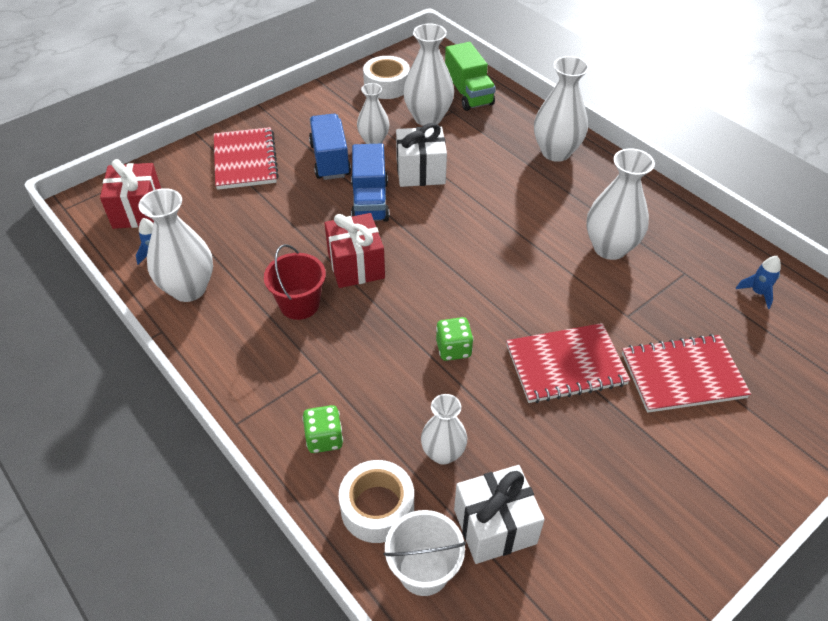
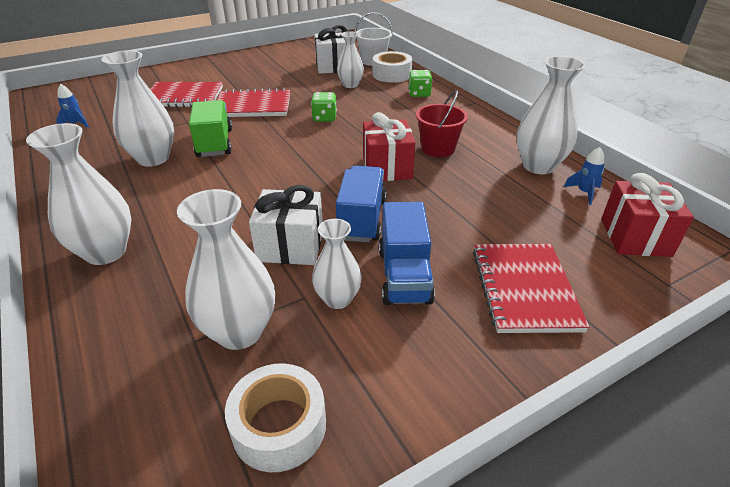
camera: 170 degrees left, 10 degrees down
green truck [445,42,496,111] -> green truck moved to [189,100,232,157]

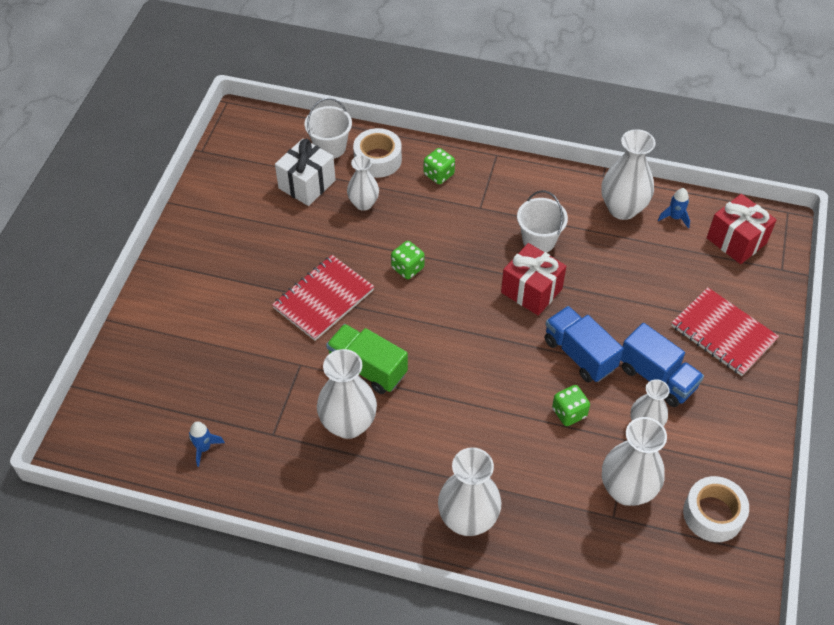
camera: 45 degrees left, 15 degrees up
red notebook [150,82,223,107] -> none
white gift [249,185,323,265] -> green dice [552,385,590,426]
red bucket [416,90,468,157] -> white bucket [517,191,568,253]

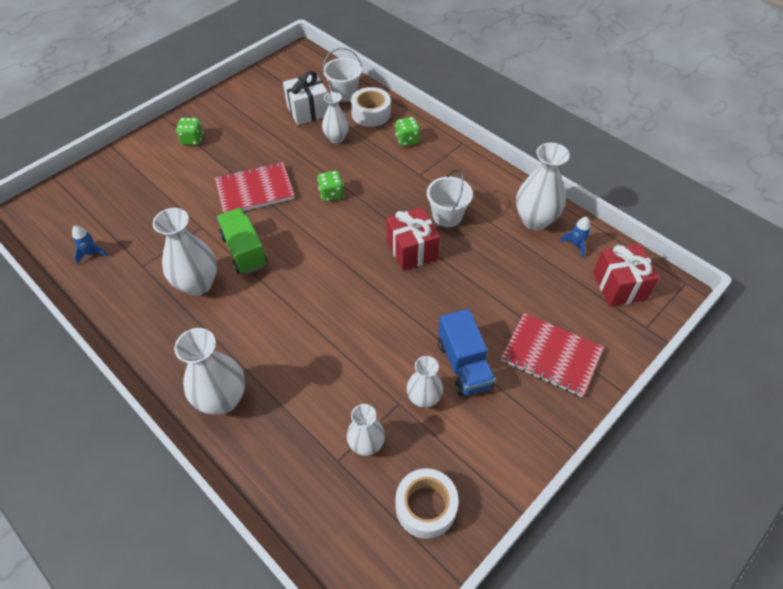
camera: 30 degrees right, 0 degrees up
blue truck [544,306,623,382] -> none
green dice [552,385,590,426] -> green dice moved to [176,118,204,145]
white vase [602,417,667,506] -> white vase [347,404,385,456], size x0.63
red notebook [671,287,779,376] -> red notebook turned 45 degrees counterclockwise [501,313,604,397]

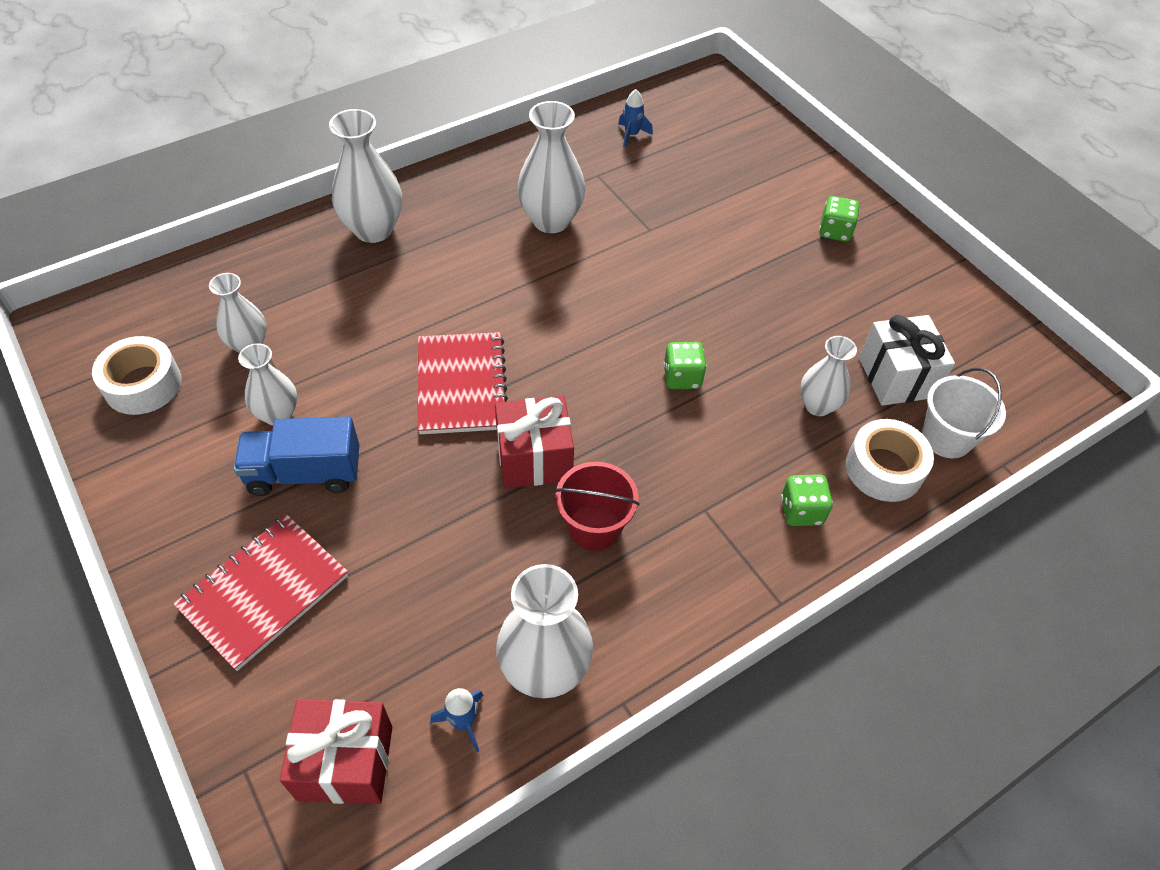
camera: 100 degrees right, 0 degrees up
red notebook [215,162,295,213] -> red notebook moved to [418,332,508,434]
green truck [217,208,268,275] -> none
white bucket [427,170,473,227] -> red bucket [554,462,640,551]

